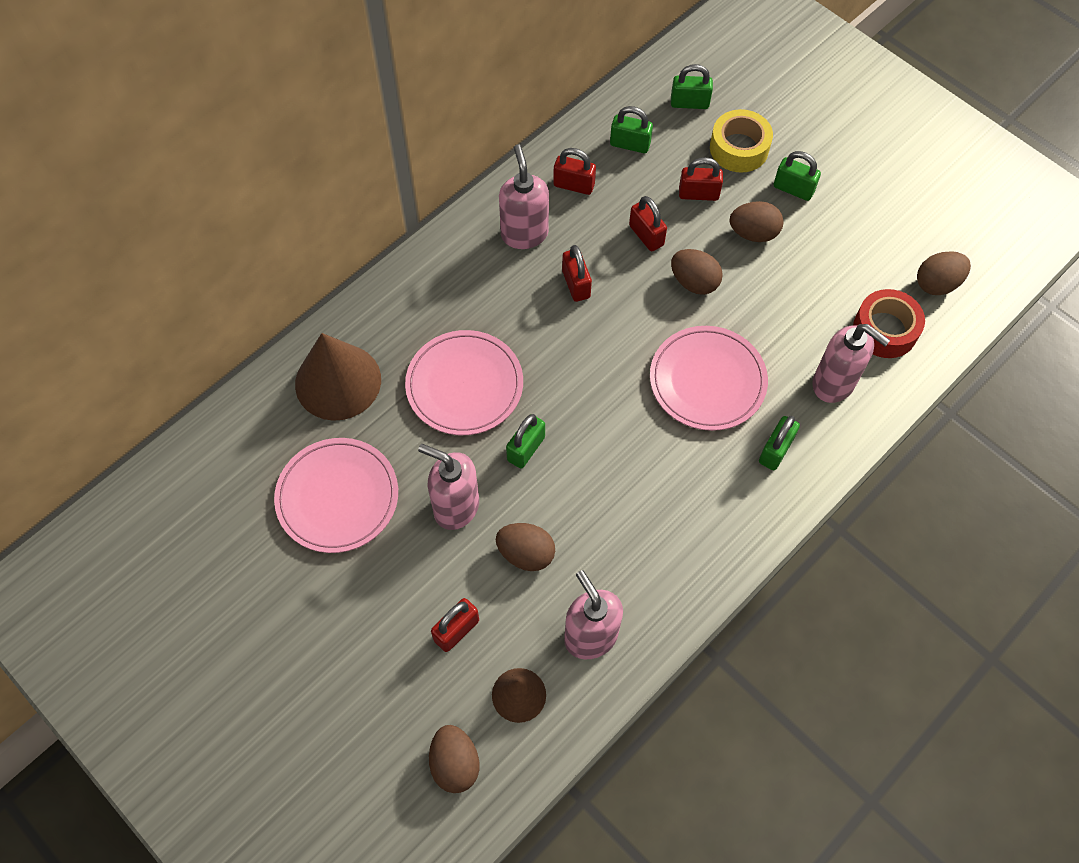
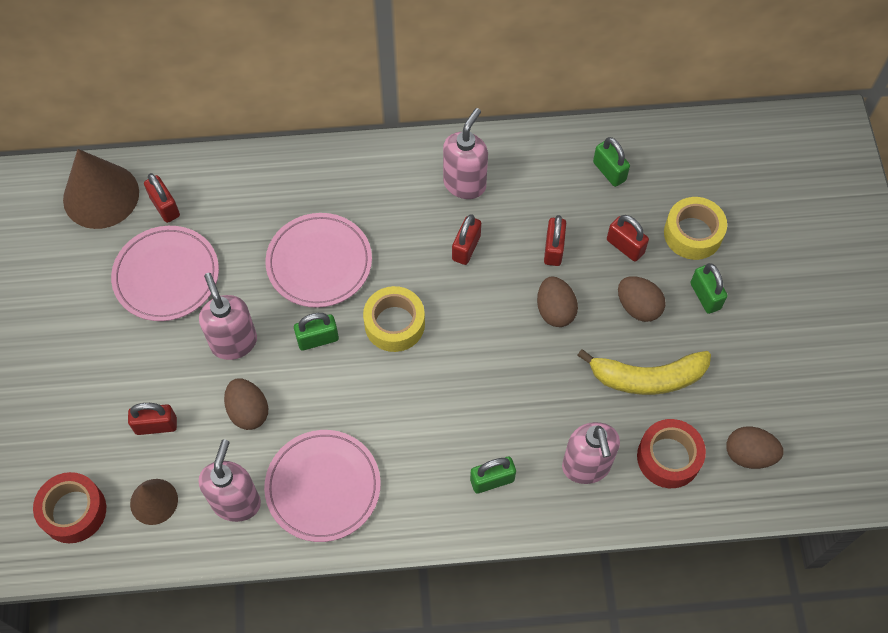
camera: 40 degrees right, 0 degrees up
brown cone [295,333,381,421] -> brown cone moved to [63,149,139,229]
brown egg [429,725,479,793] -> red tape [33,472,106,543]
red padlock [553,148,596,195] -> red padlock moved to [144,173,180,223]
pink plate [650,326,768,431] -> pink plate moved to [264,430,381,542]
green padlock [671,64,713,109] -> none
none -> yellow tape [363,286,425,352]
none -> yellow banana [577,349,711,395]

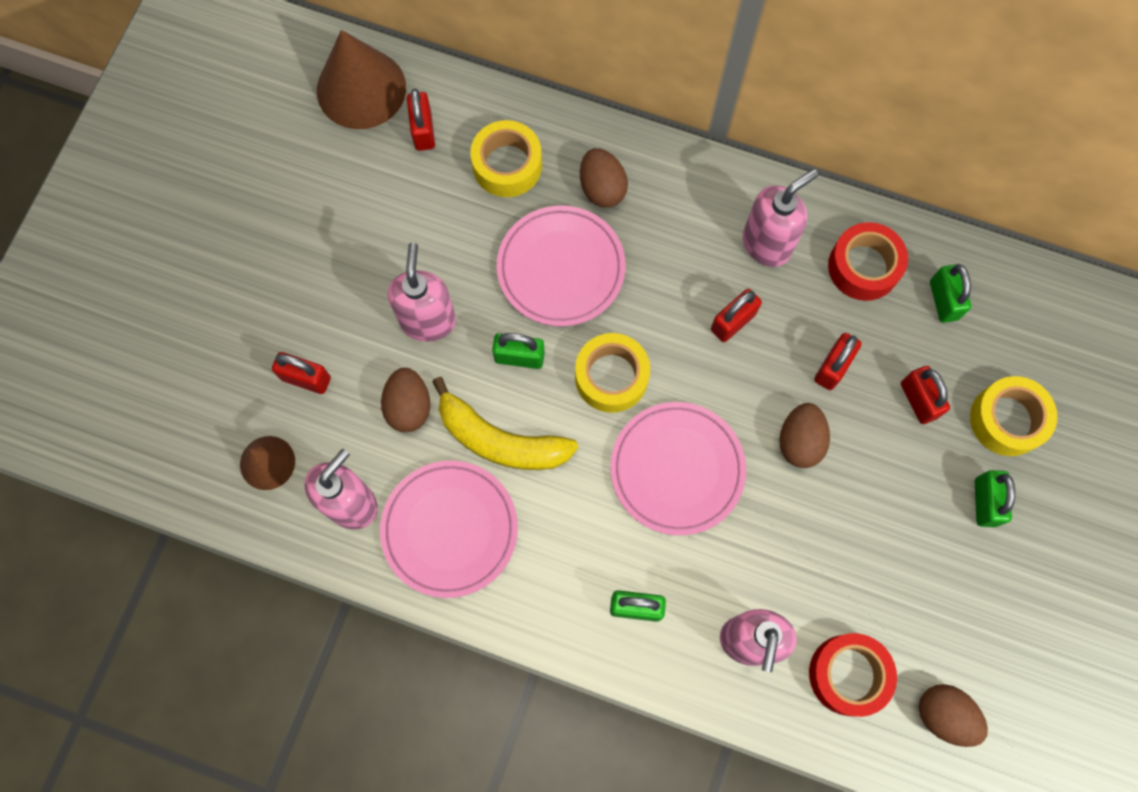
camera: 25 degrees right, 10 degrees up
red tape [33,472,106,543] -> red tape moved to [828,222,908,301]
pink plate [111,226,219,321] -> pink plate moved to [611,402,746,535]
yellow banana [577,349,711,395] -> yellow banana moved to [432,377,578,470]
brown egg [618,276,666,322] -> brown egg moved to [580,148,628,208]
none -> yellow tape [470,120,542,197]

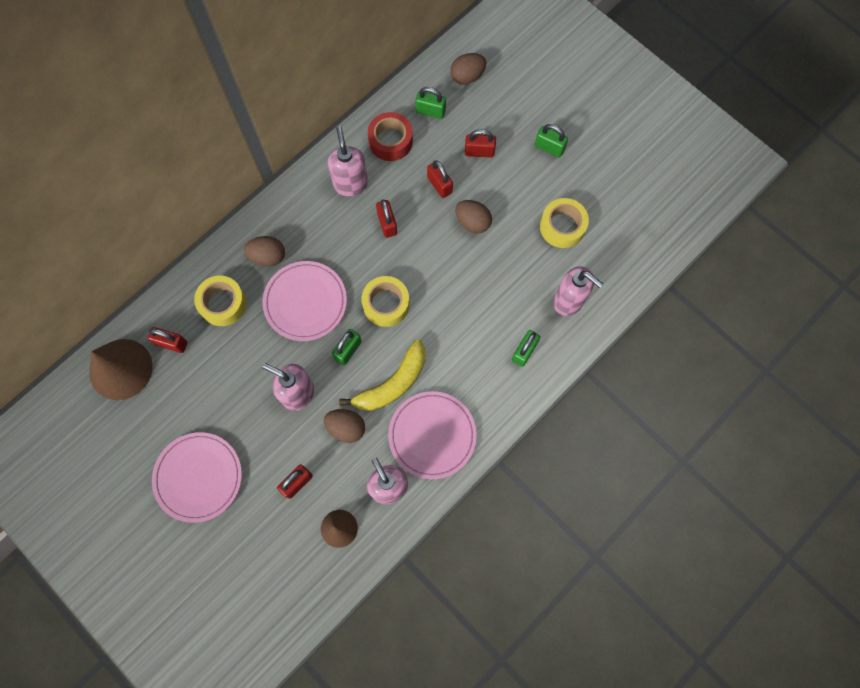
camera: 65 degrees left, 0 degrees up
pink plate [611,402,746,535] -> pink plate moved to [152,432,242,523]
red tape [809,633,897,717] -> none
brown egg [919,684,988,747] -> brown egg moved to [450,53,486,85]
yellow tape [970,376,1057,456] -> yellow tape moved to [540,198,589,248]

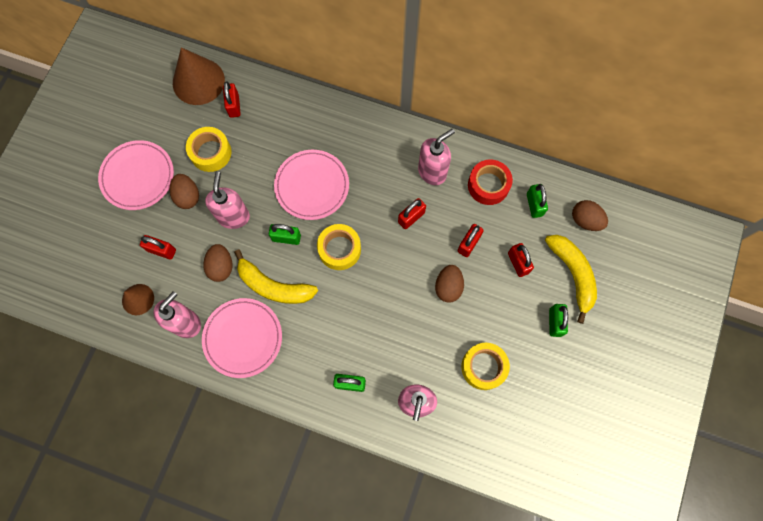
camera: 65 degrees right, 0 degrees up
yellow tape [194,276,246,326] -> yellow tape moved to [186,127,231,172]
brown egg [244,236,285,267] -> brown egg moved to [170,174,199,209]
none -> yellow banana [545,235,597,324]

